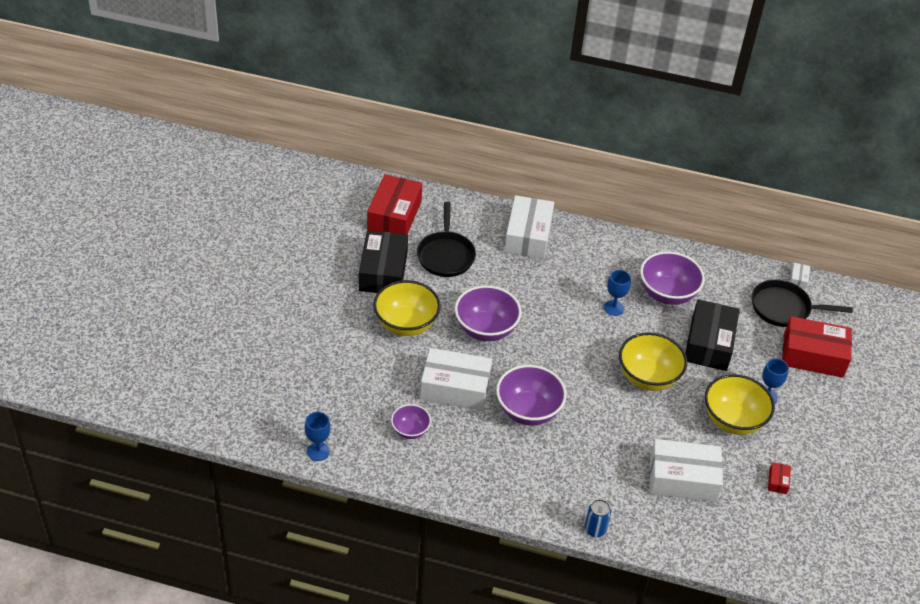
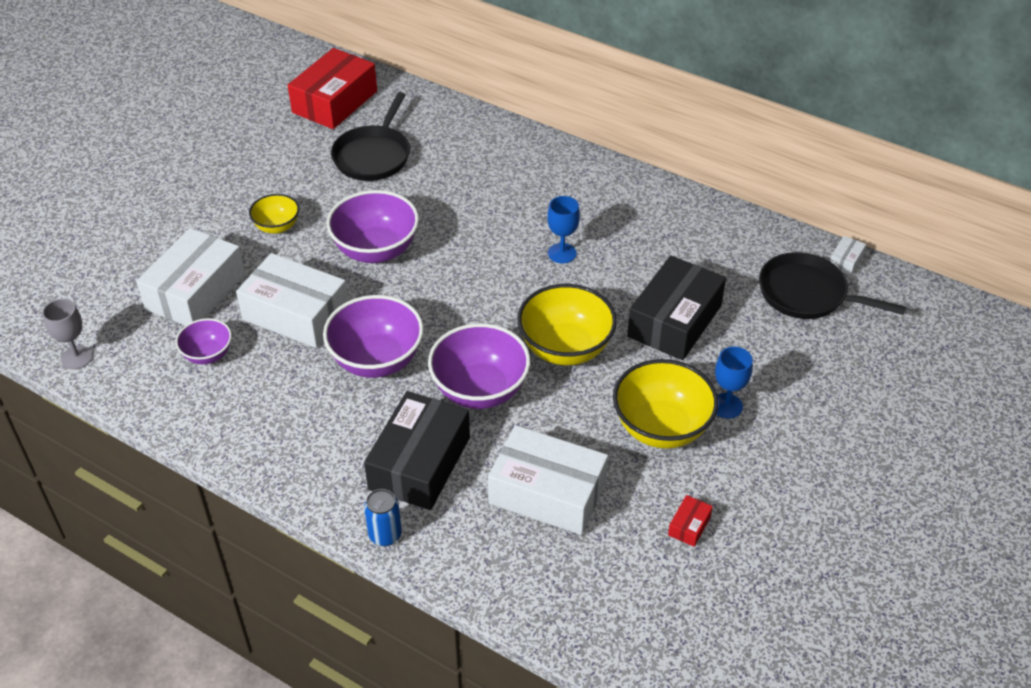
camera: 20 degrees right, 0 degrees up
blue goblet [305,412,330,461] -> grey goblet [42,299,93,369]
black box [359,230,408,293] -> black box moved to [364,391,470,510]
yellow bowl [374,280,441,336] -> yellow bowl [249,194,299,234], size x0.56
white box [504,195,554,259] -> white box moved to [136,228,245,326]
purple bowl [640,251,705,305] -> purple bowl moved to [428,323,530,409]
red box [782,316,852,378] -> none

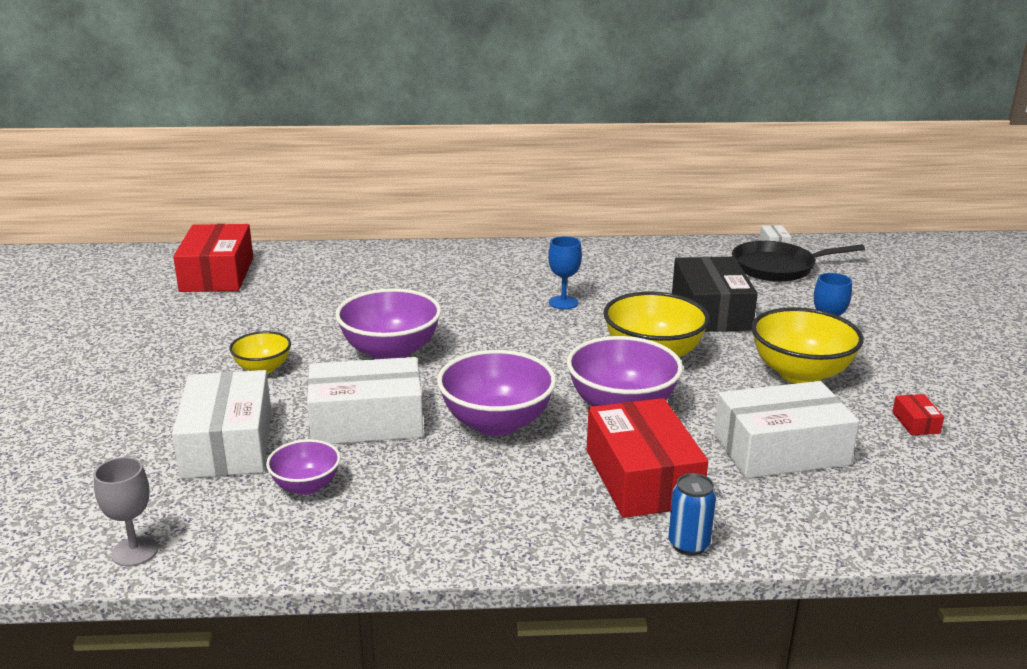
camera: 35 degrees left, 20 degrees down
black pan [331,92,410,181] -> none
black box [364,391,470,510] -> red box [587,398,708,518]

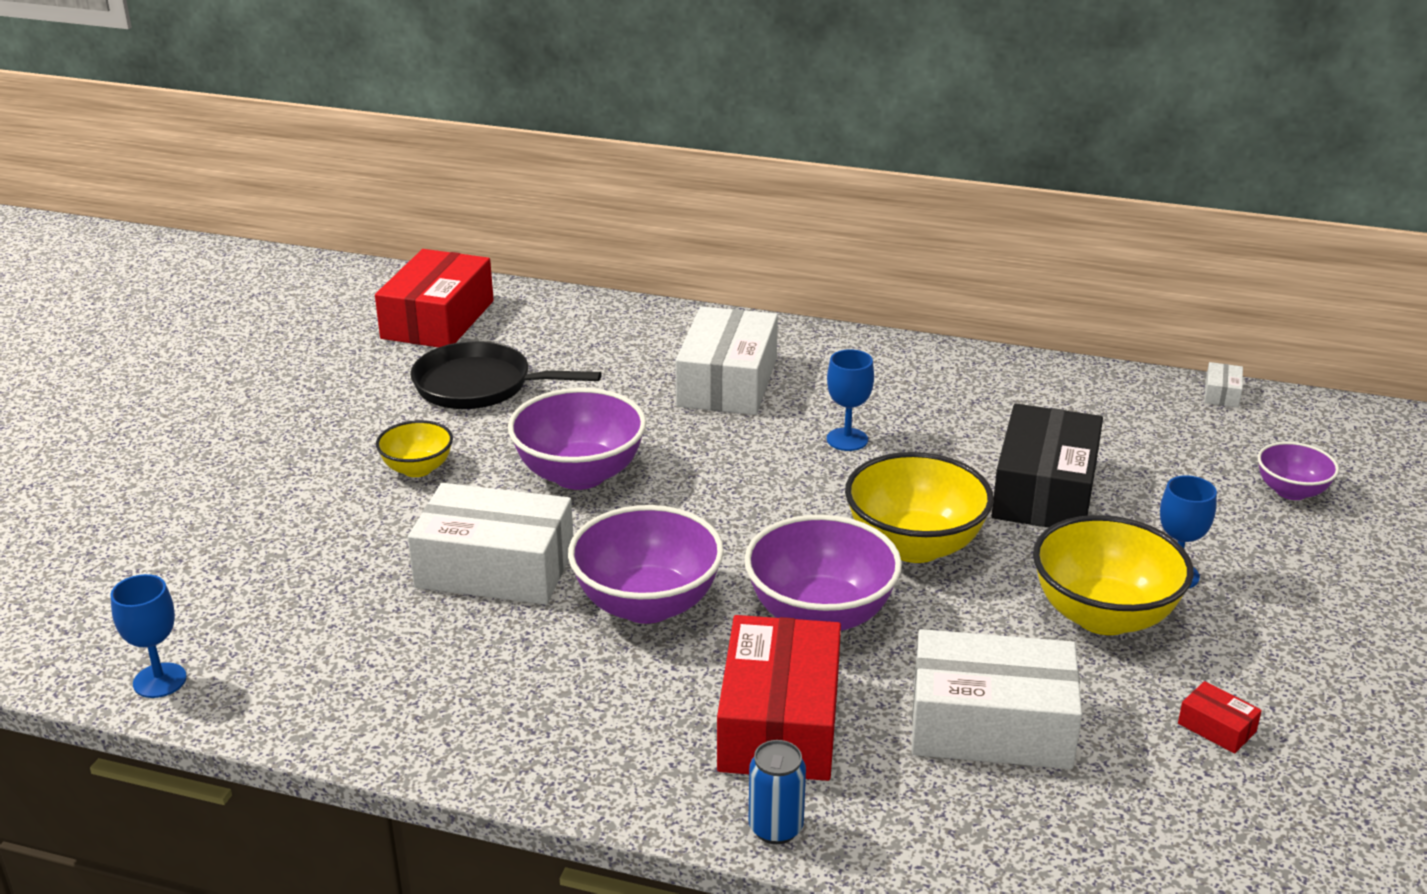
camera: 20 degrees right, 5 degrees up
grey goblet [94,457,158,566] -> blue goblet [110,574,187,698]
white box [172,370,271,479] -> white box moved to [675,306,778,415]
purple bowl [266,439,341,495] -> purple bowl moved to [1257,442,1339,500]
black pan [732,241,865,282] -> black pan moved to [410,341,601,409]
red box [892,394,944,435] -> red box turned 60 degrees counterclockwise [1178,681,1262,754]

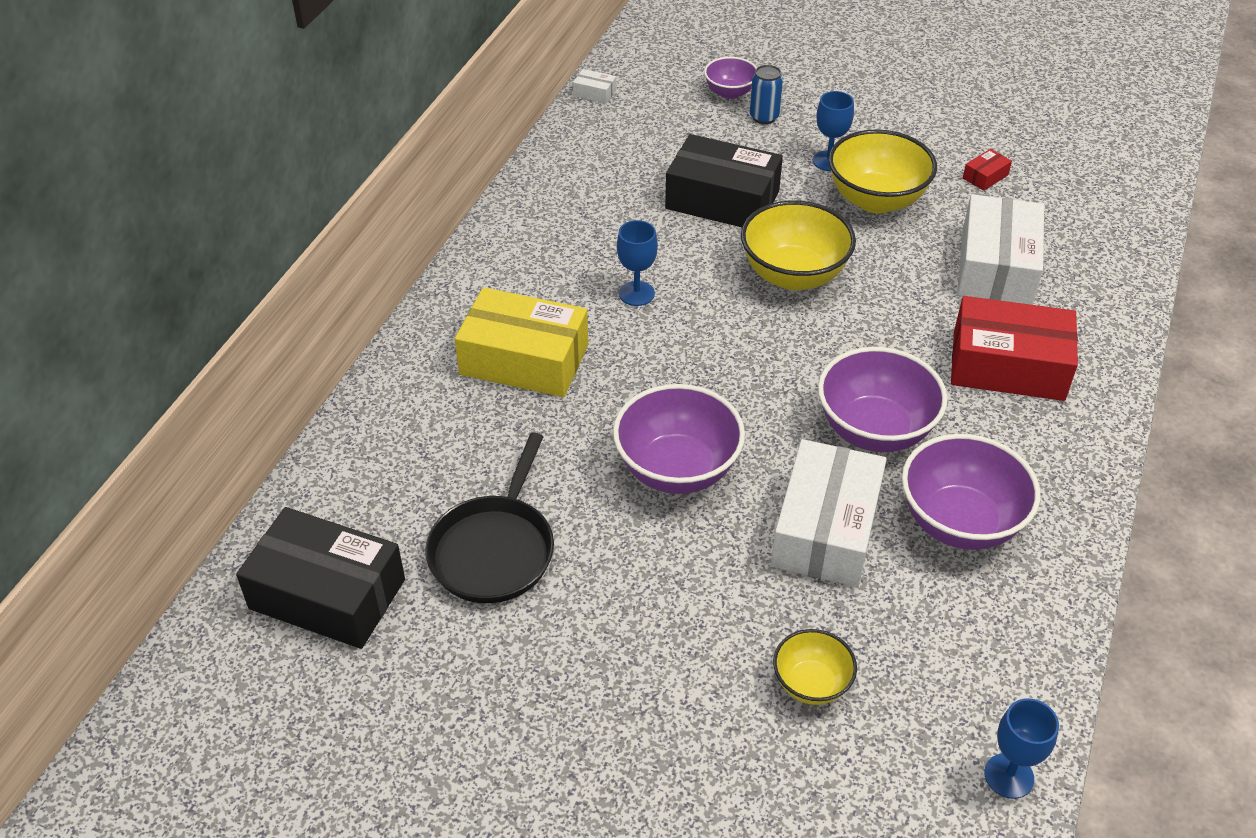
camera: 85 degrees left, 15 degrees up
red box [375,249,494,348] -> black box [236,507,405,649]
yellow bowl [376,420,453,477] -> yellow bowl moved to [773,629,857,705]
white box [675,306,778,415] -> yellow box [455,287,588,397]
purple bowl [744,515,902,631] -> purple bowl moved to [902,434,1040,550]
blue can [748,740,806,844] -> blue can moved to [750,65,783,124]

